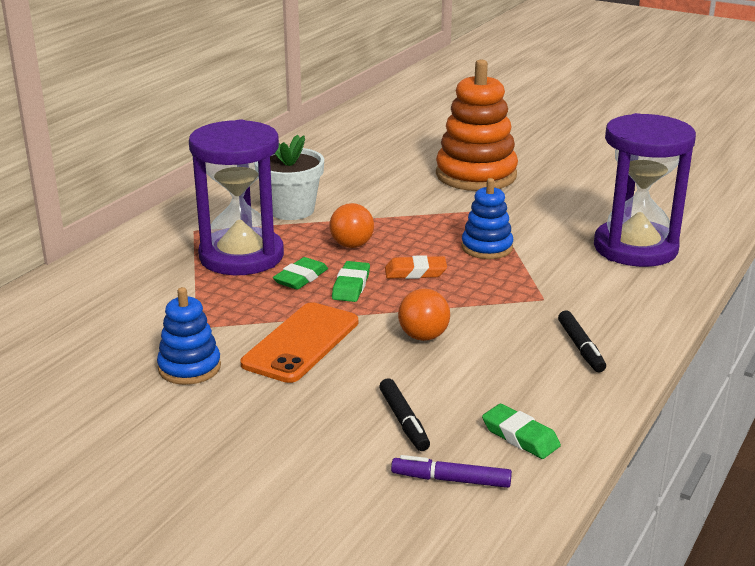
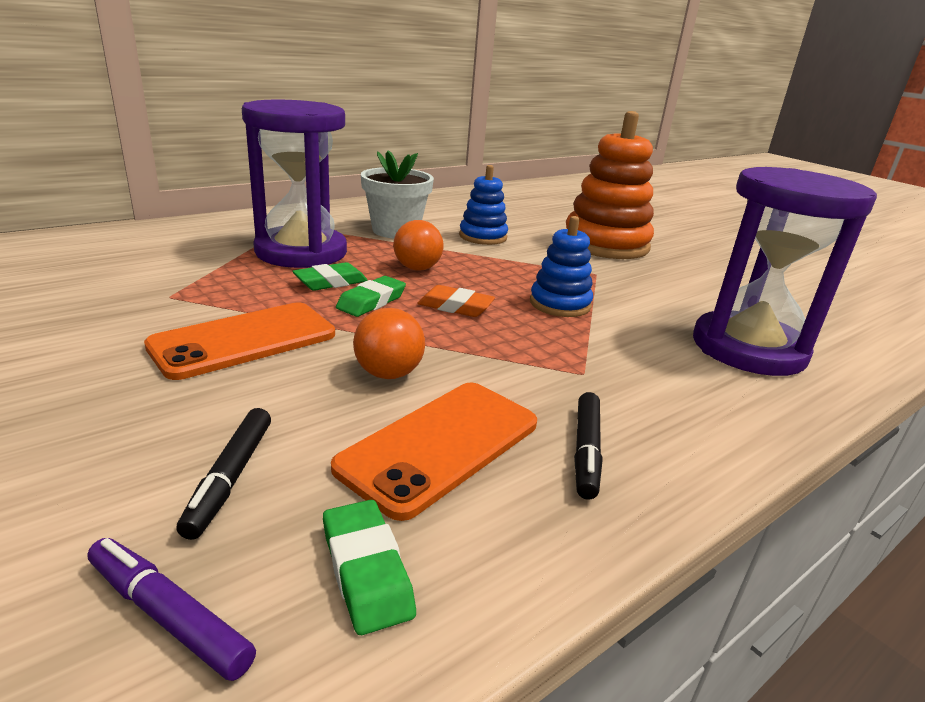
camera: 20 degrees right, 0 degrees up
blue stacking toy [157,287,221,385] -> blue stacking toy moved to [459,165,508,245]
none -> orange phone [331,382,537,521]

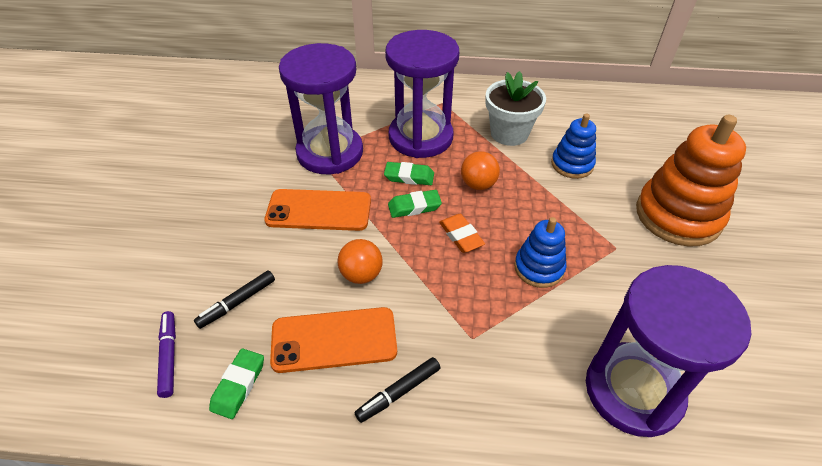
camera: 45 degrees right, 20 degrees up
none -> purple hourglass [279,43,363,174]

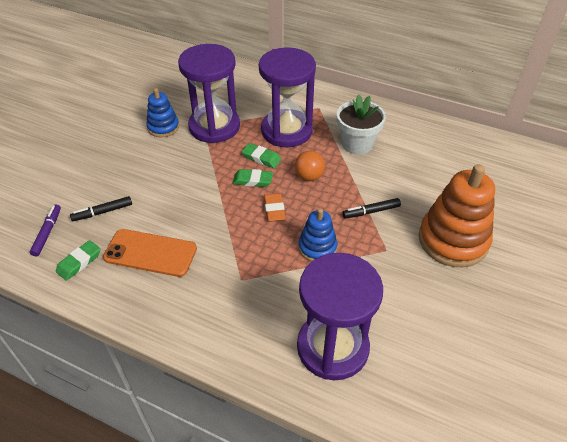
camera: 20 degrees right, 0 degrees up
orange phone [264,189,371,231] -> none
orange ball [338,239,383,284] -> none
black marker [355,357,441,423] -> black marker moved to [342,198,401,219]
blue stacking toy [551,113,596,179] -> blue stacking toy moved to [146,88,179,137]

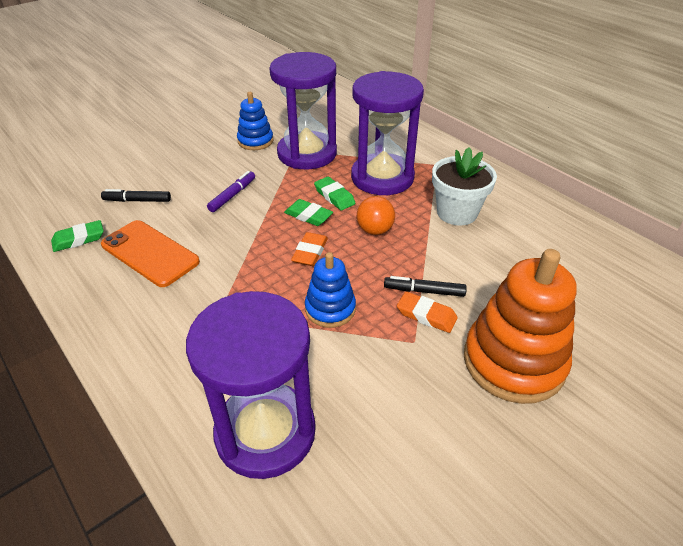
camera: 25 degrees right, 5 degrees down
purple marker [30,204,61,256] -> purple marker moved to [207,171,255,212]
none -> orange eraser [397,292,458,333]

